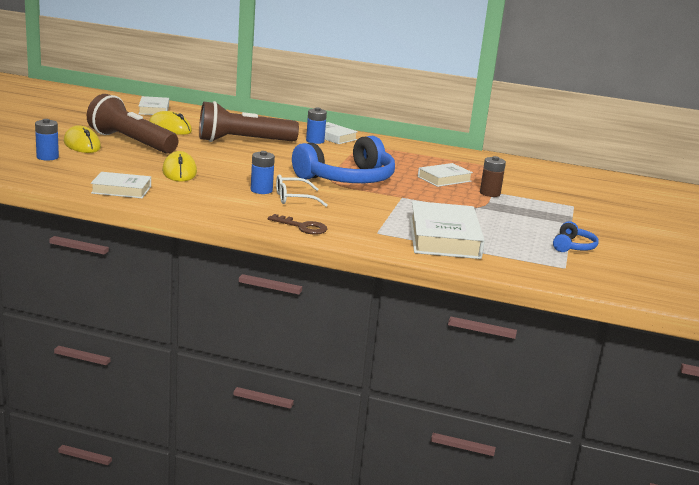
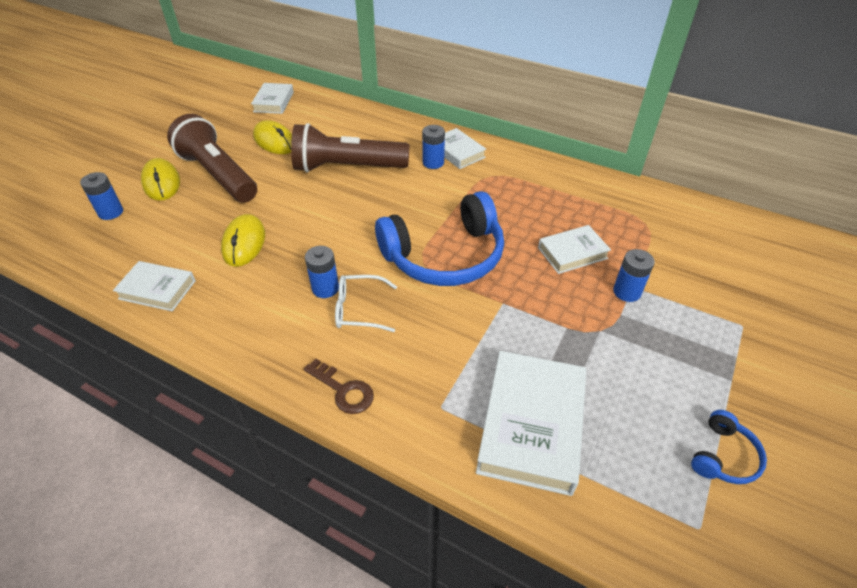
camera: 15 degrees right, 25 degrees up
brown battery [480,156,506,197] -> blue battery [613,249,655,302]

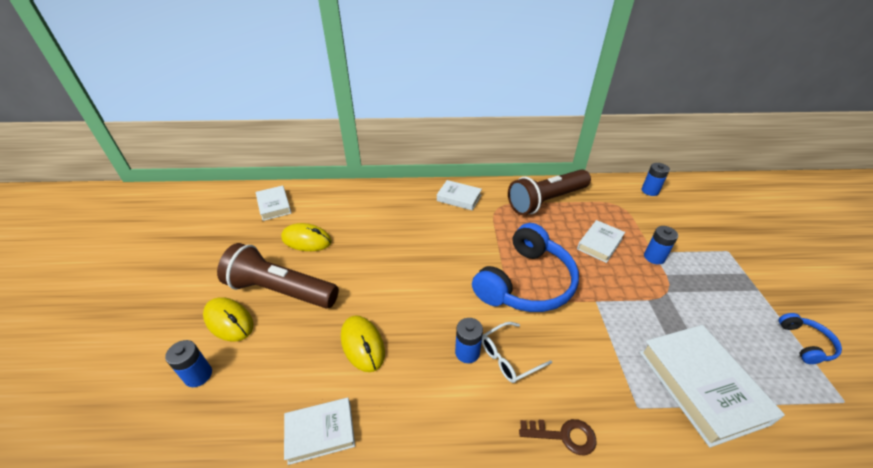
camera: 30 degrees left, 5 degrees down
brown flashlight [291,123,409,172] -> brown flashlight moved to [508,169,591,215]
blue battery [422,125,445,169] -> blue battery moved to [642,163,670,196]

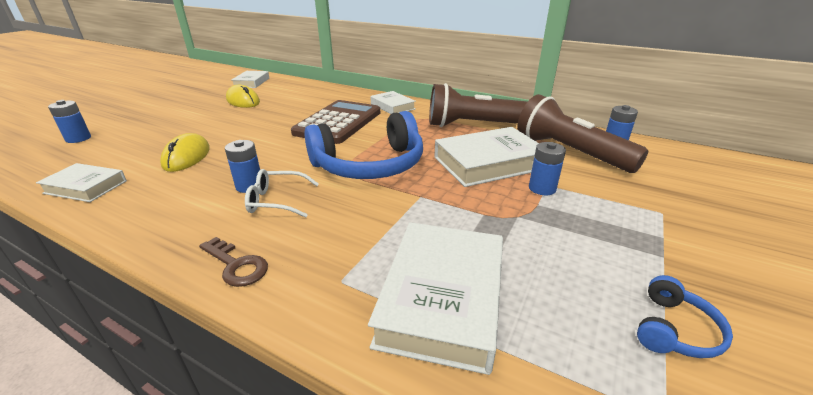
camera: 30 degrees right, 10 degrees down
yellow mouse [203,297,253,341] -> none
brown flashlight [217,243,339,309] -> brown flashlight moved to [517,94,648,173]
white book [577,220,625,263] -> white book [435,127,539,187], size x1.72
none -> brown calculator [291,100,380,144]

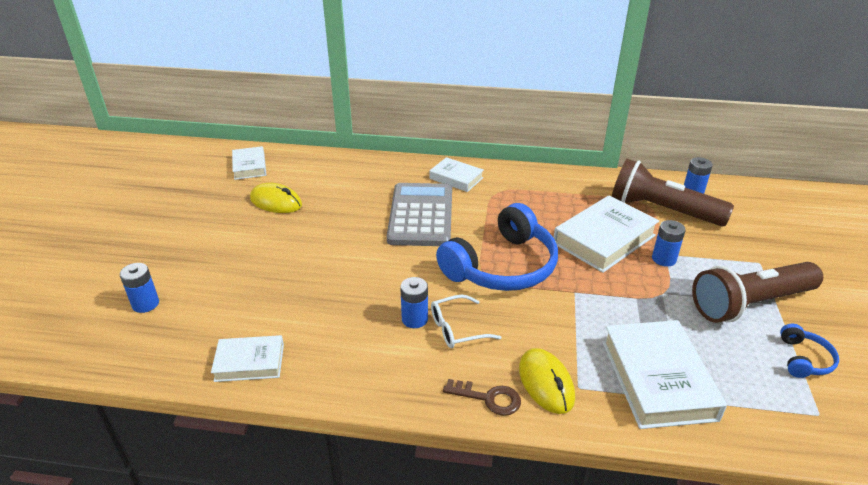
camera: 20 degrees left, 5 degrees up
yellow mouse [160,133,210,172] -> yellow mouse moved to [519,348,575,414]
brown calculator [291,100,380,144] -> grey calculator [387,183,452,246]
brown flashlight [429,83,528,127] -> brown flashlight moved to [692,262,823,323]

